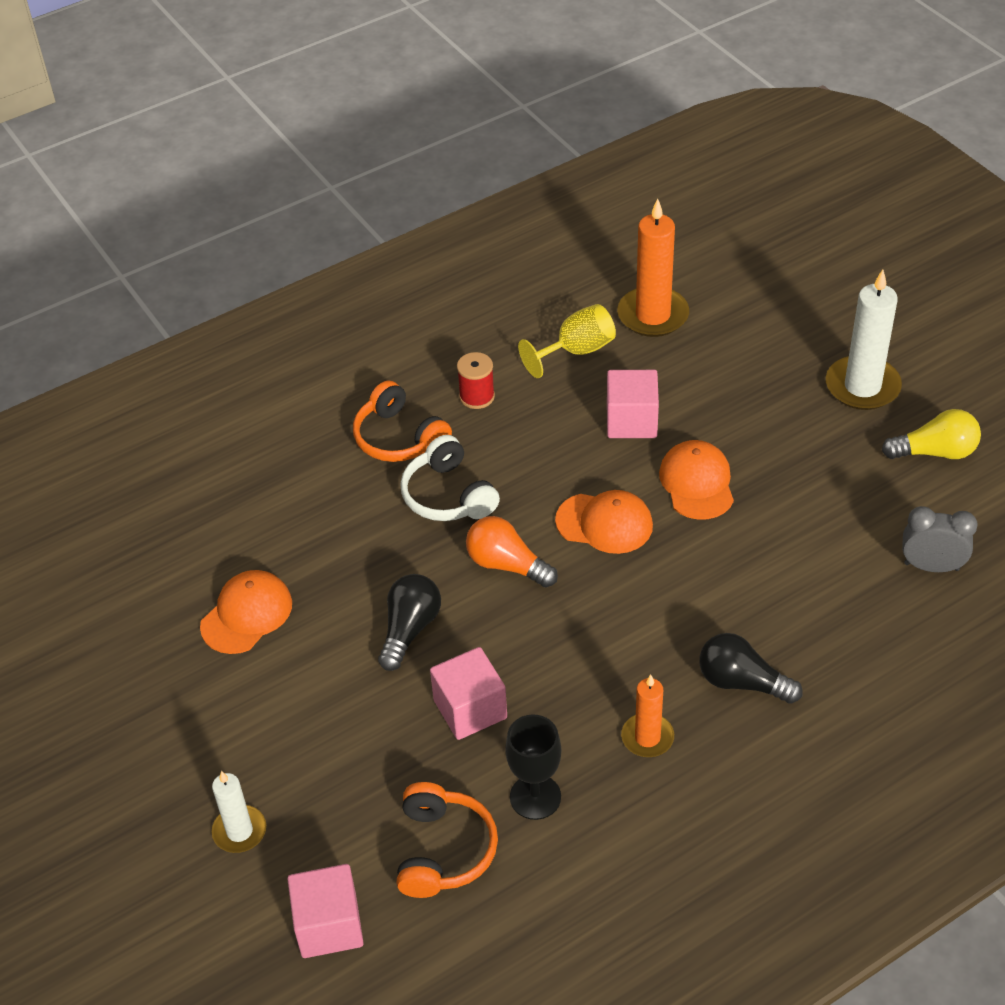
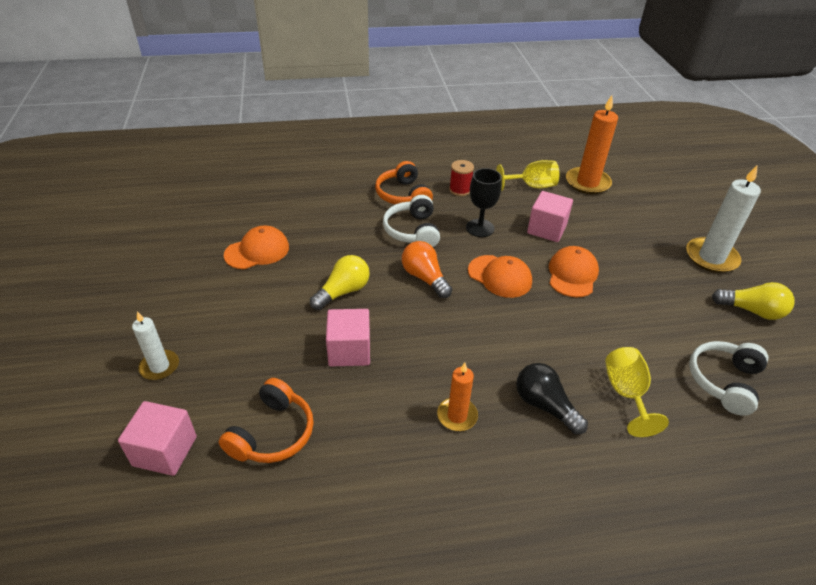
camera: 20 degrees right, 5 degrees down
black light bulb [378,574,441,671] -> yellow light bulb [310,255,370,310]
black goblet [505,714,561,820] -> black goblet moved to [466,168,502,237]
grey clock [902,506,978,572] -> white headphones [689,341,768,416]
none -> yellow goblet [605,347,669,437]

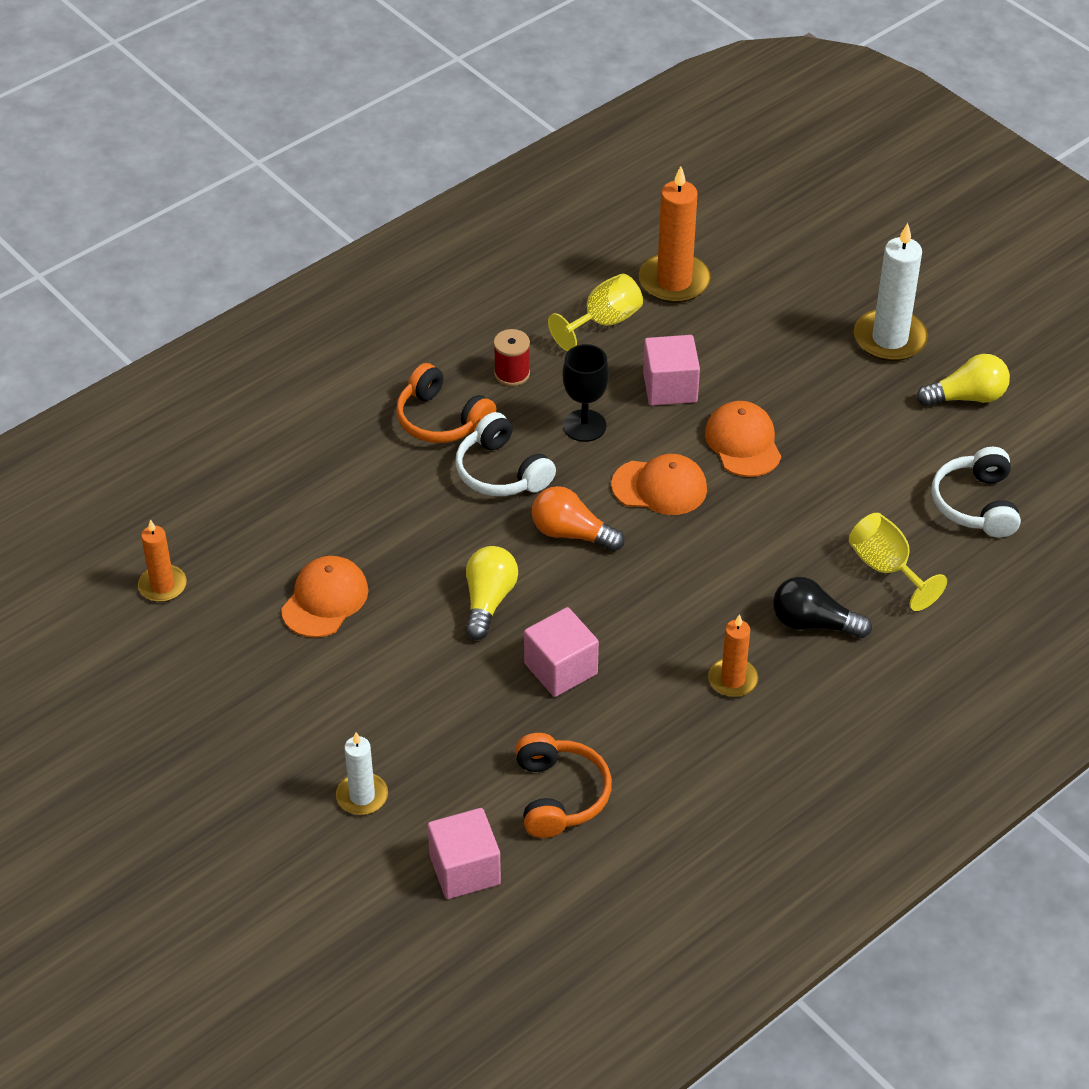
camera: 30 degrees left, 5 degrees up
none -> orange candle [138,519,187,602]

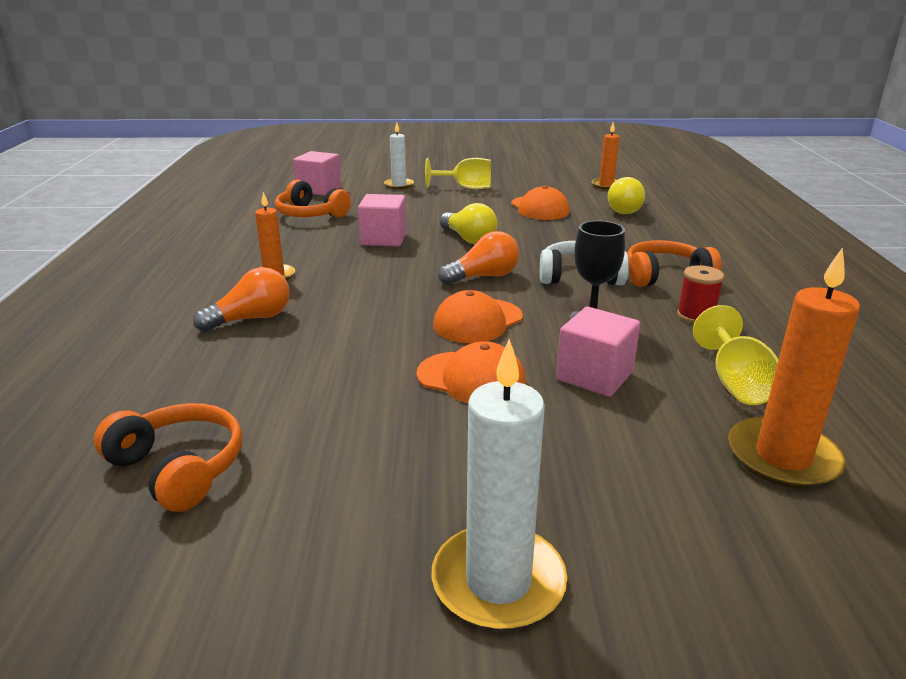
camera: 130 degrees right, 20 degrees down
black light bulb [773,577,872,638] -> orange light bulb [193,267,290,332]
yellow goblet [849,513,947,611] -> yellow goblet moved to [425,158,491,189]
yellow light bulb [917,354,1010,407] -> yellow light bulb moved to [608,177,645,214]
white headphones [932,447,1021,538] -> orange headphones [94,403,242,512]

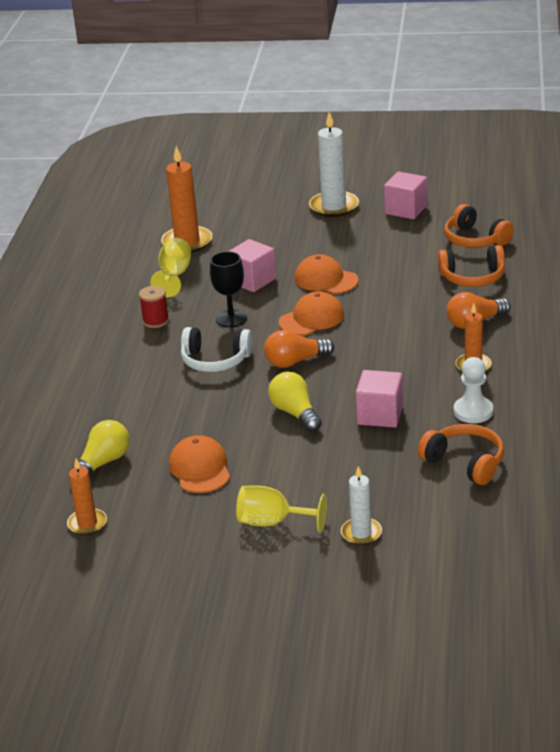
camera: 170 degrees left, 5 degrees up
pink cube [293,151,341,196] -> pink cube moved to [384,172,428,219]
orange headphones [627,240,722,287] -> orange headphones moved to [438,245,505,287]
none -> white pawn [454,357,493,423]

